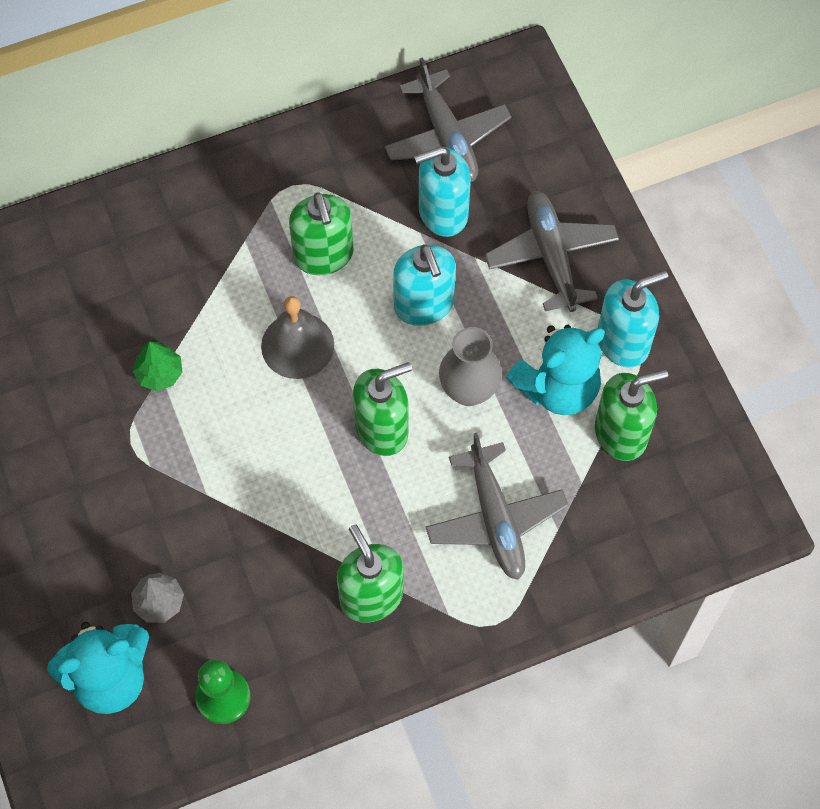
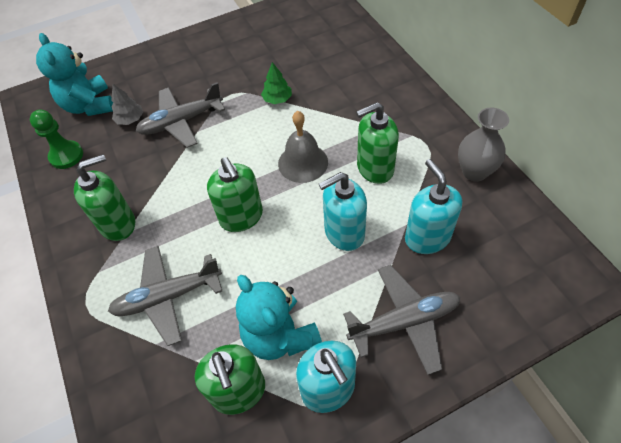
camera: 90 degrees right, 10 degrees down
grey plane [385,57,511,182] -> grey plane moved to [136,82,225,148]
grey vase [439,327,502,406] -> grey vase moved to [458,108,509,182]

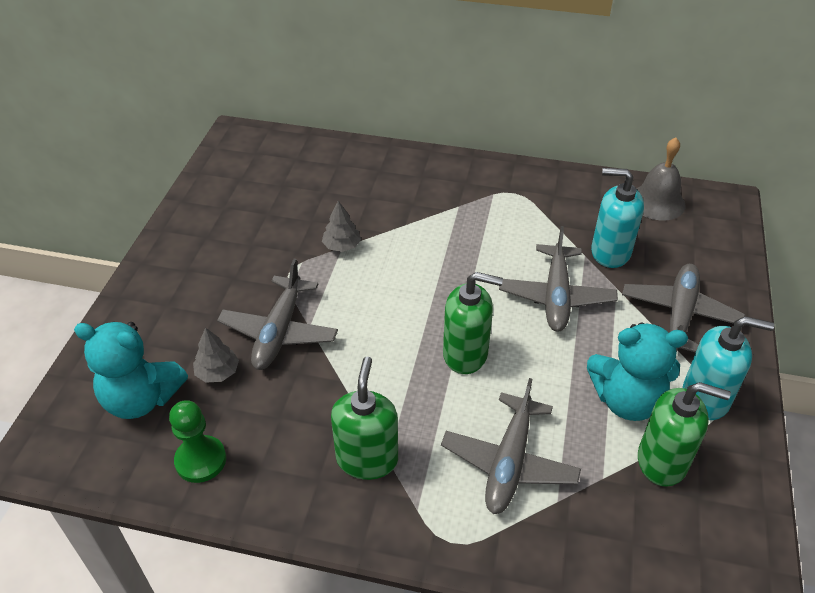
camera: 55 degrees left, 10 degrees down
green tree [261,62,292,104] -> grey tree [322,201,361,252]
grey bell [278,111,328,183] -> grey bell moved to [636,138,686,221]
turquoise soap dispenser [319,172,367,251] -> grey plane [499,226,618,332]
green soap dispenser [356,102,399,184] -> none
grey vase [458,108,509,182] -> none

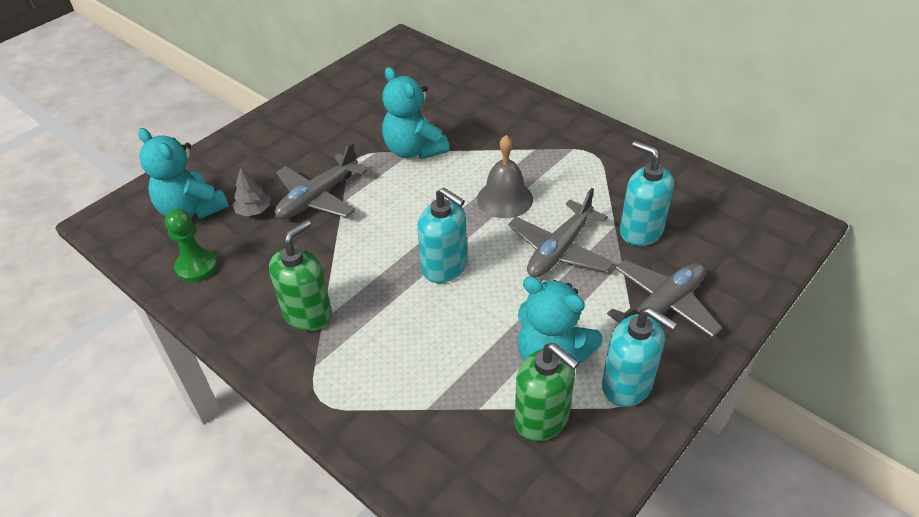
camera: 30 degrees right, 0 degrees up
grey tree [322,201,361,252] -> turquoise teddy bear [382,67,449,159]
grey plane [441,378,581,514] -> none
green soap dispenser [443,272,503,374] -> turquoise soap dispenser [417,188,467,283]
grey bell [636,138,686,221] -> grey bell moved to [477,135,533,218]

